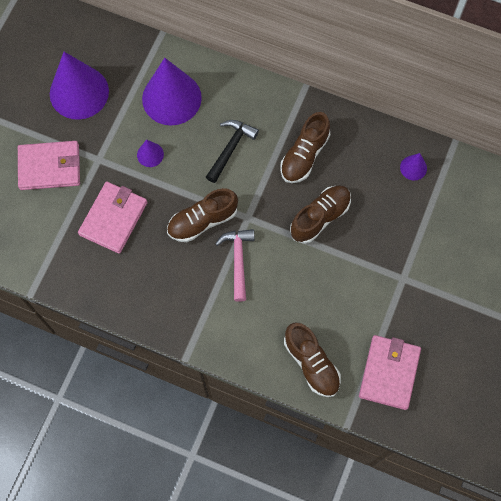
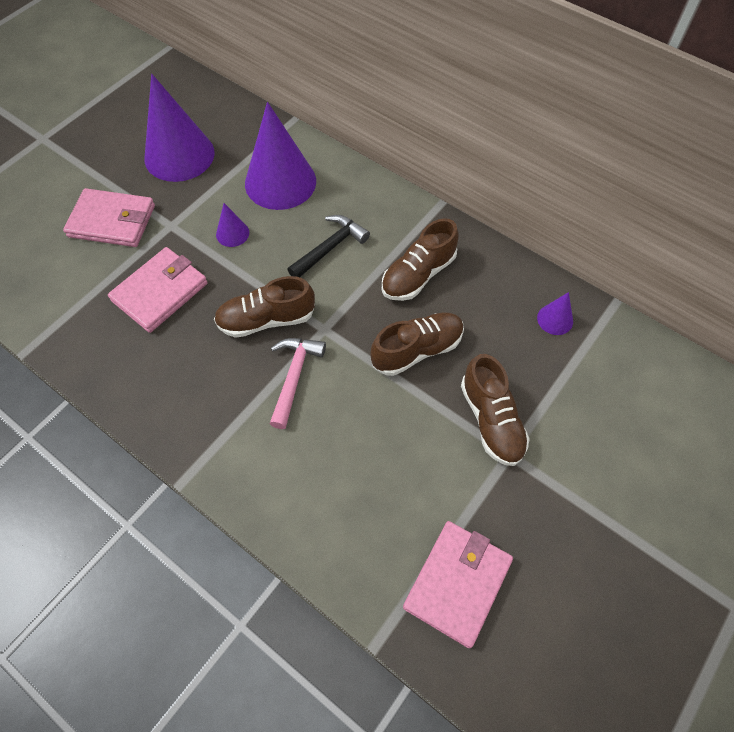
camera: 15 degrees right, 10 degrees down
brown shoe [284,323,341,397] -> brown shoe moved to [461,354,530,466]

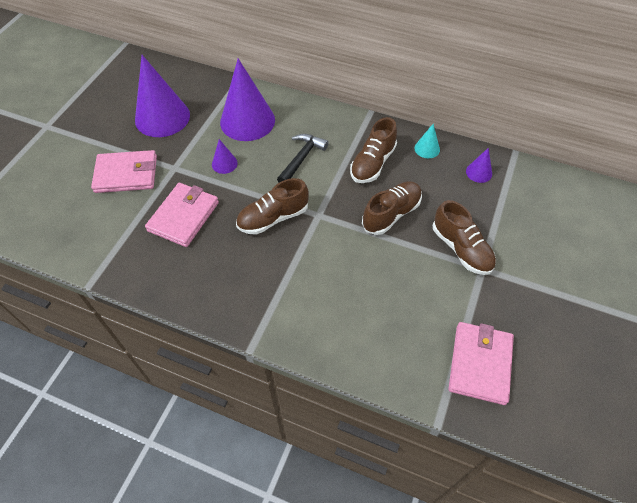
camera: 15 degrees left, 5 degrees down
pink hammer [270,338,326,429] -> none
none -> turquoise cone [415,124,440,158]

